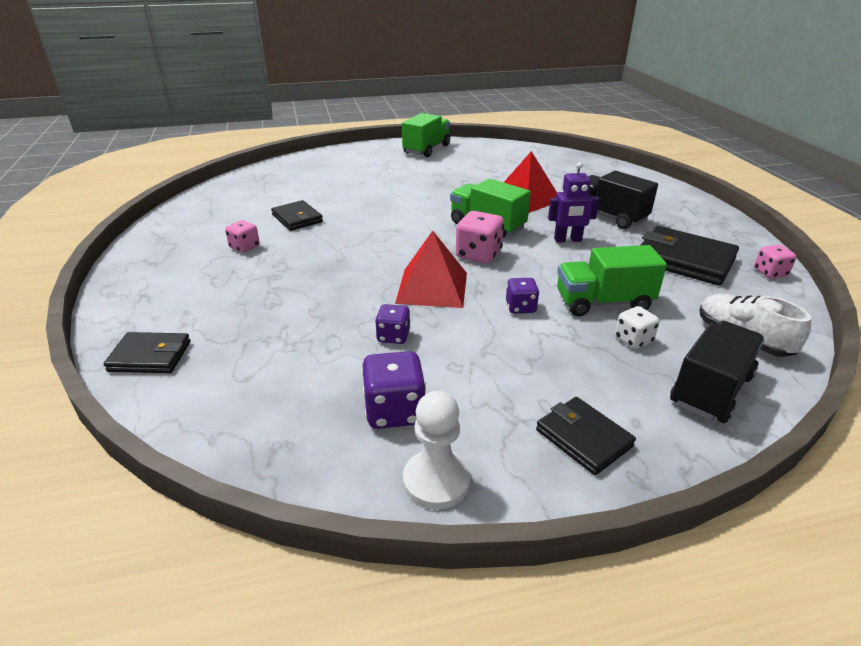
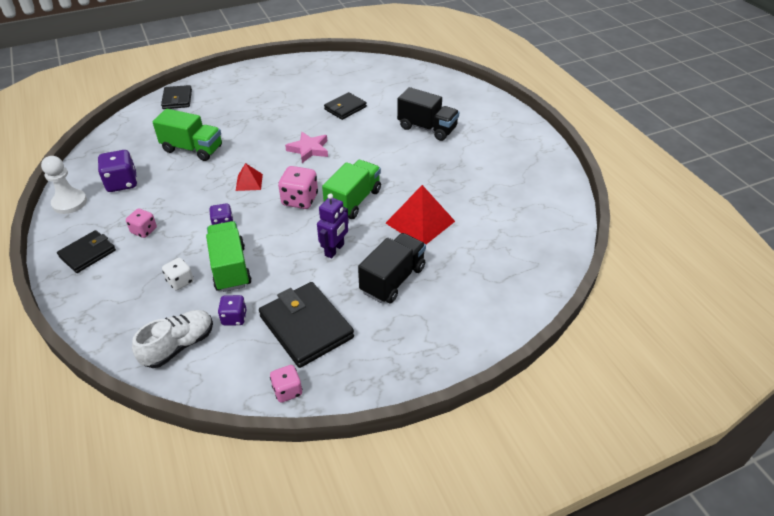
camera: 80 degrees right, 10 degrees up
pink dice [225,220,260,253] -> pink dice moved to [126,208,157,238]
purple dice [375,304,411,344] -> purple dice moved to [218,295,247,326]
red pyramid [395,231,467,308] -> red pyramid [236,163,263,191], size x0.54
green truck [402,113,450,157] -> green truck moved to [152,109,222,161]
purple robot [548,162,600,243] -> purple robot turned 135 degrees counterclockwise [317,193,349,258]
black wallet [641,226,739,286] -> black wallet turned 60 degrees counterclockwise [259,282,354,368]
black truck [670,321,765,423] -> black truck moved to [397,87,460,141]
none -> pink star [285,132,328,163]

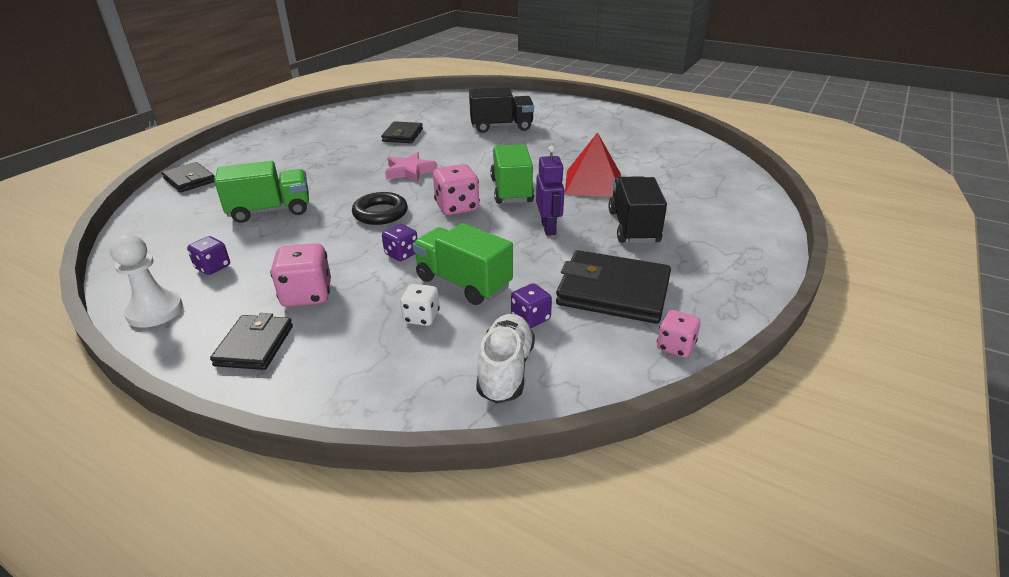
camera: 35 degrees left, 10 degrees down
purple dice [98,150,137,192] -> purple dice [187,236,230,275], size x0.62
pink dice [126,208,157,238] -> pink dice [270,243,331,307], size x1.60
red pyramid [236,163,263,191] -> black ring [352,192,408,225]

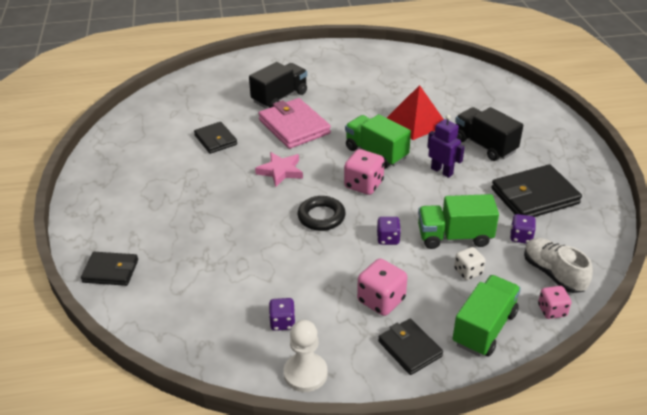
camera: 40 degrees left, 5 degrees up
green truck [214,161,309,223] -> green truck moved to [452,275,521,356]
pink dice [657,310,701,358] -> pink dice moved to [538,286,571,319]
none -> pink wallet [258,98,331,149]

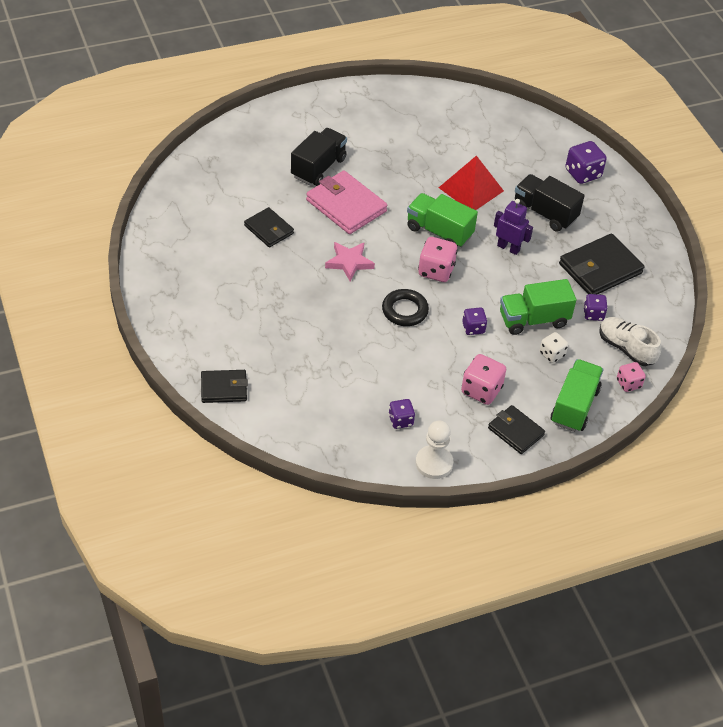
camera: 15 degrees left, 10 degrees up
none -> purple dice [565,141,607,184]

